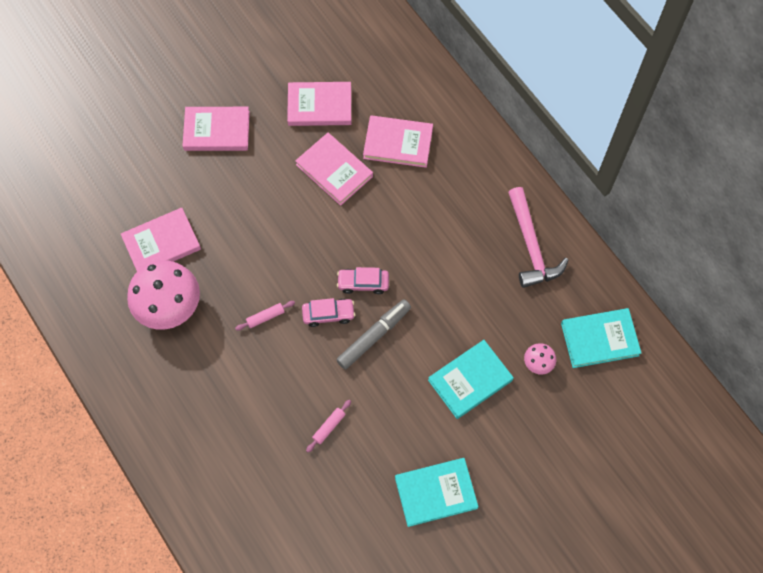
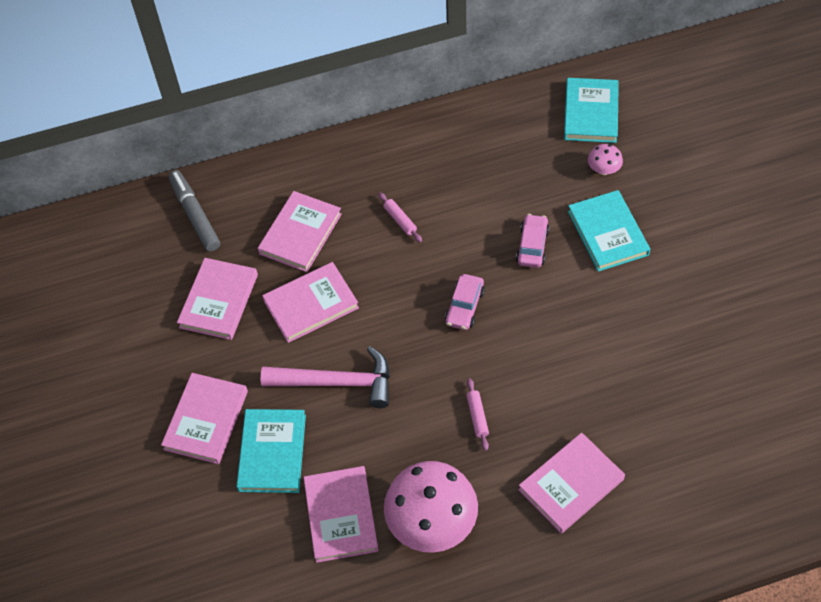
camera: 70 degrees left, 10 degrees down
pink car [302,298,355,327] -> pink car moved to [516,214,550,268]
pink rolling pin [306,400,351,452] -> pink rolling pin moved to [379,193,422,242]
grey marker [336,299,411,370] -> grey marker moved to [168,170,220,252]
turquoise book [395,458,479,527] -> turquoise book moved to [236,409,306,493]
pink hammer [508,187,569,288] -> pink hammer moved to [261,346,390,408]
none -> pink book [518,432,625,533]

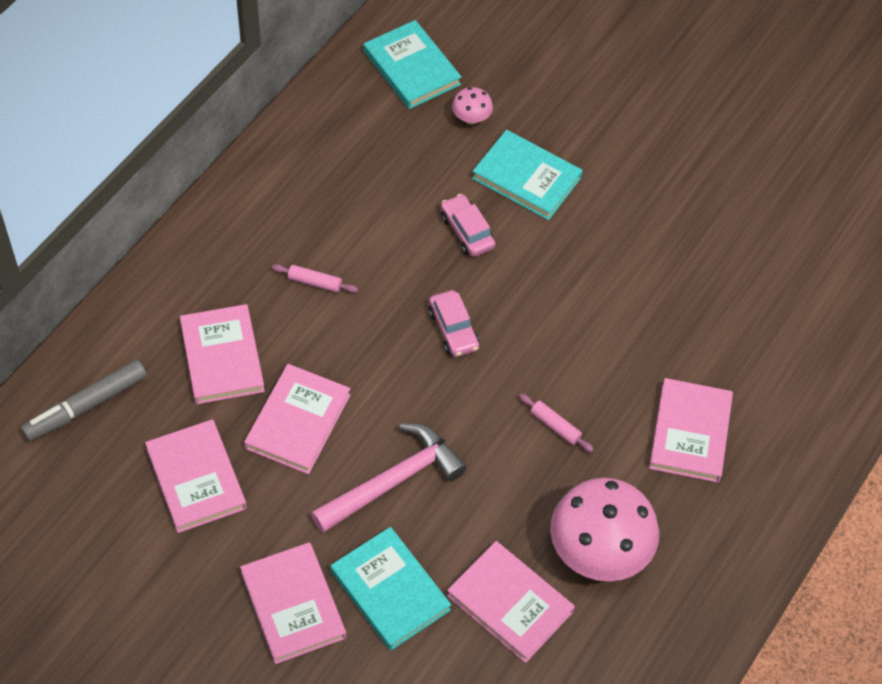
camera: 45 degrees left, 0 degrees up
grey marker [168,170,220,252] -> grey marker turned 60 degrees counterclockwise [21,360,147,441]

